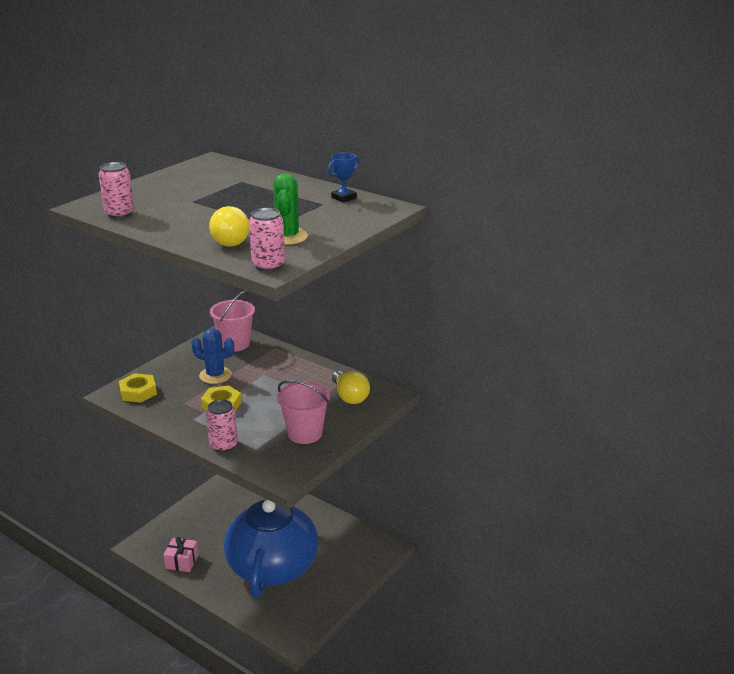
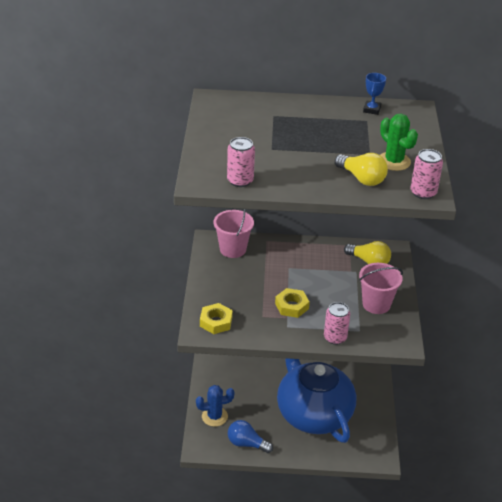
camera: 35 degrees left, 10 degrees up
pink gift [163,537,199,572] -> blue light bulb [228,420,273,453]
blue cactus [191,328,234,384] -> blue cactus moved to [196,385,234,427]

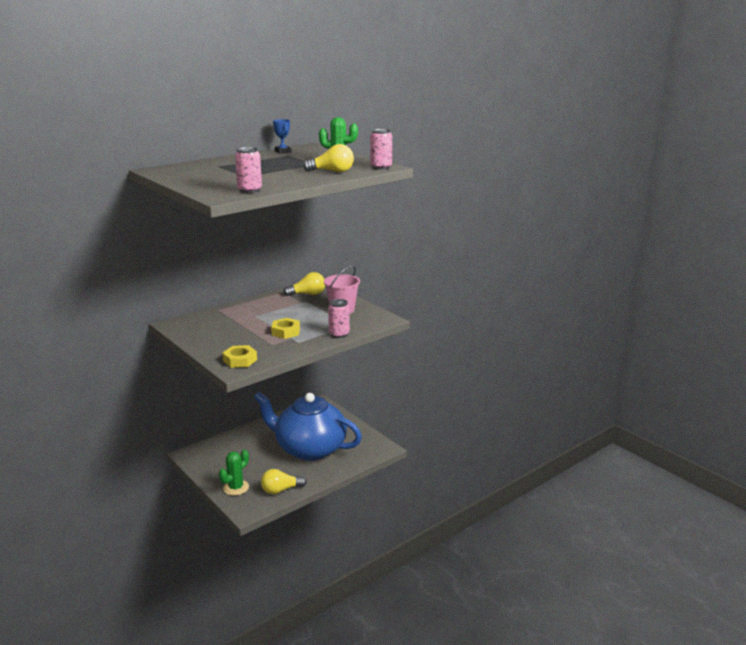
camera: 40 degrees left, 15 degrees down
blue cactus [196,385,234,427] -> green cactus [219,449,249,496]
pink bucket [213,208,254,258] -> none
blue light bulb [228,420,273,453] -> yellow light bulb [261,469,307,494]

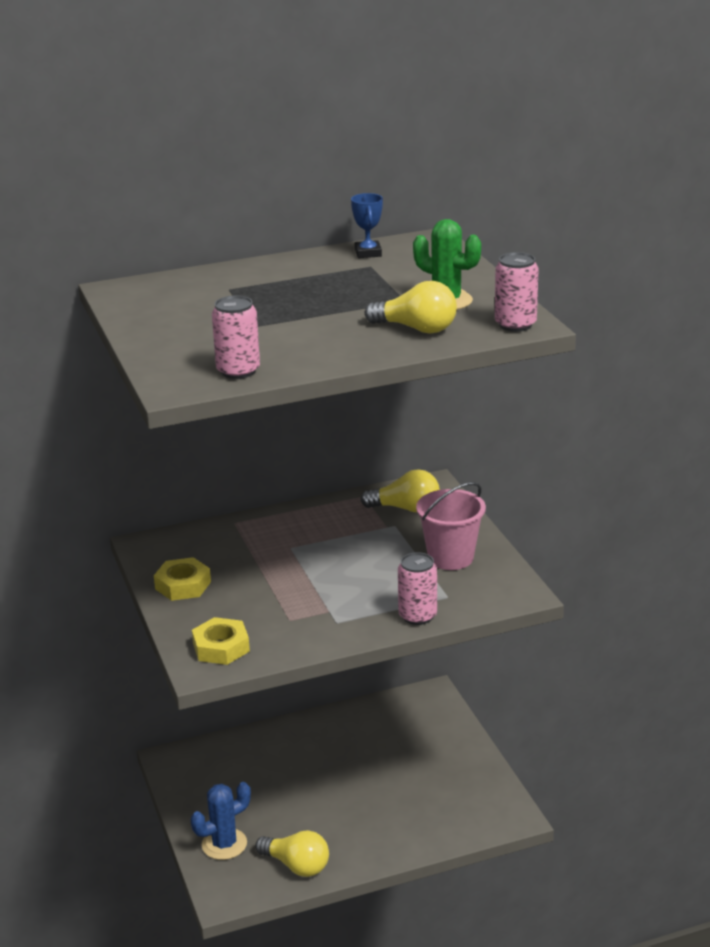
camera: 20 degrees right, 5 degrees up
green cactus [219,449,249,496] -> blue cactus [191,782,251,860]
blue teapot [254,392,362,461] -> none
yellow light bulb [261,469,307,494] -> yellow light bulb turned 150 degrees counterclockwise [255,830,329,877]
yellow nut [271,318,300,339] -> yellow nut moved to [154,557,211,601]

